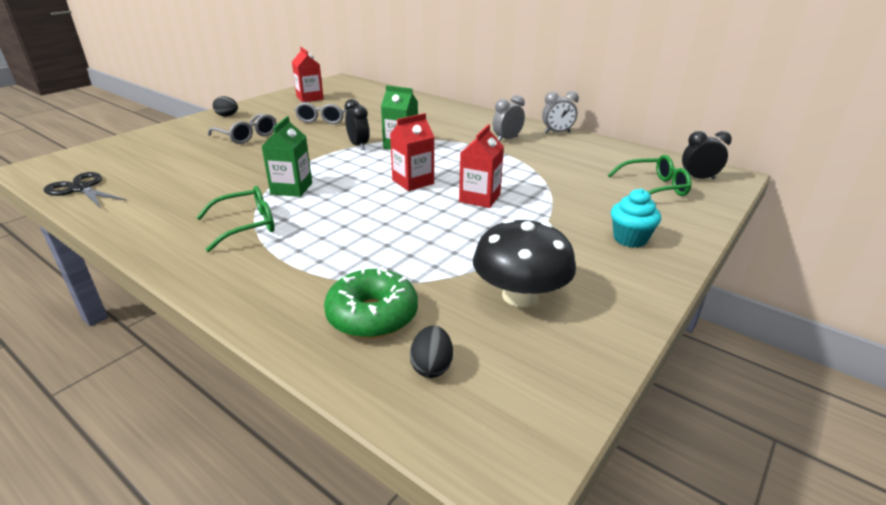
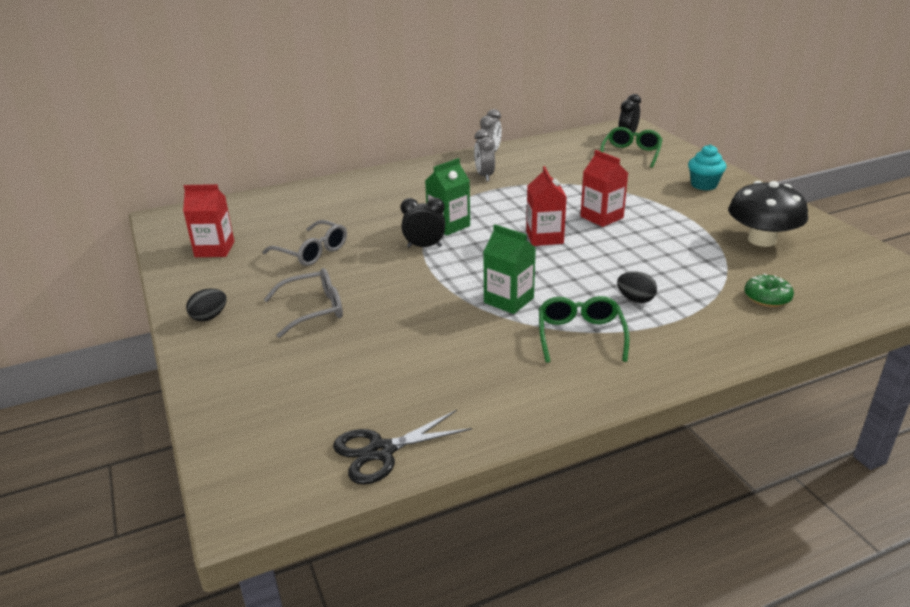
camera: 60 degrees left, 0 degrees up
green donut [324,267,418,339] -> green donut [745,274,794,307], size x0.62
black egg [410,325,453,378] -> black egg moved to [617,271,657,303]

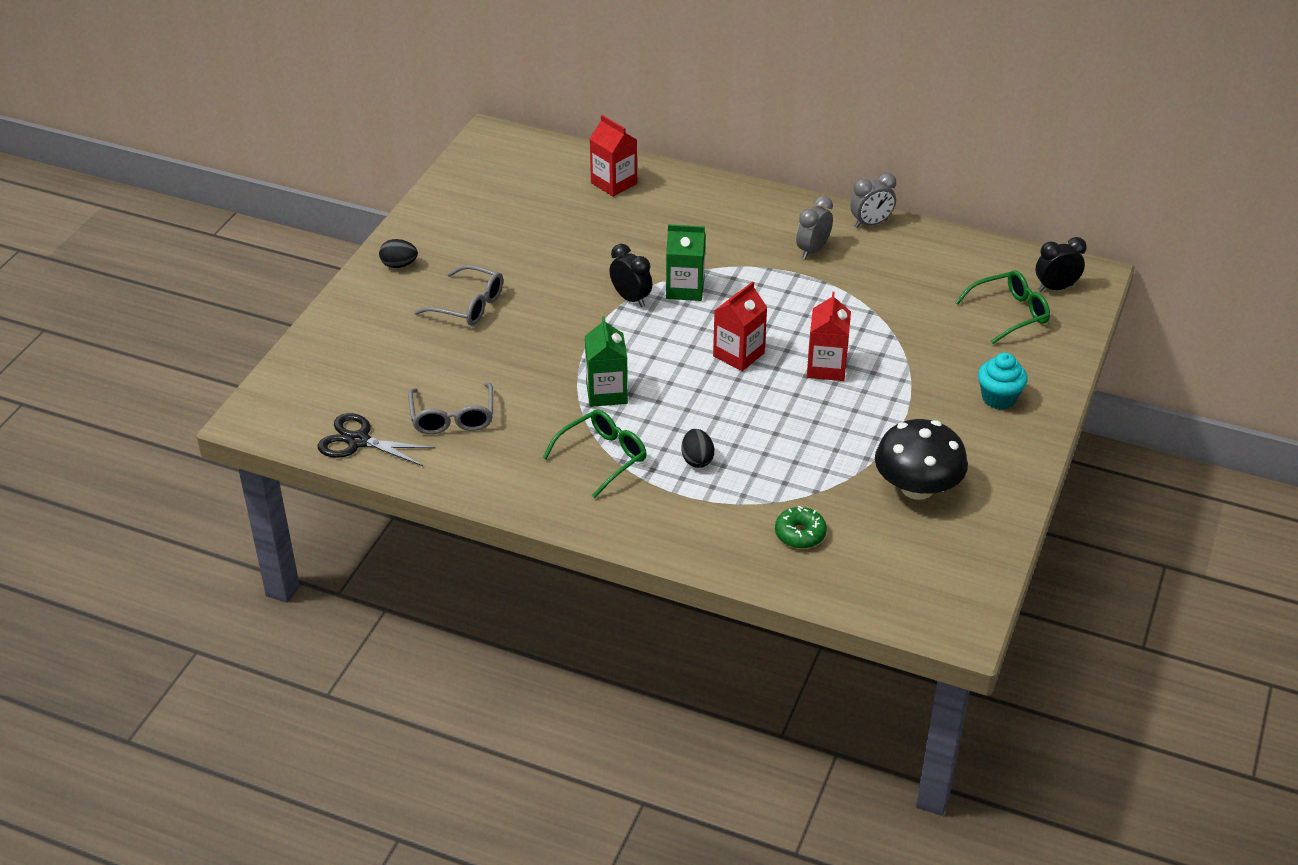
camera: 45 degrees right, 10 degrees up
red carton [183,184,234,257] -> red carton moved to [590,115,637,197]
grey glasses [262,220,347,266] -> grey glasses moved to [408,382,493,434]

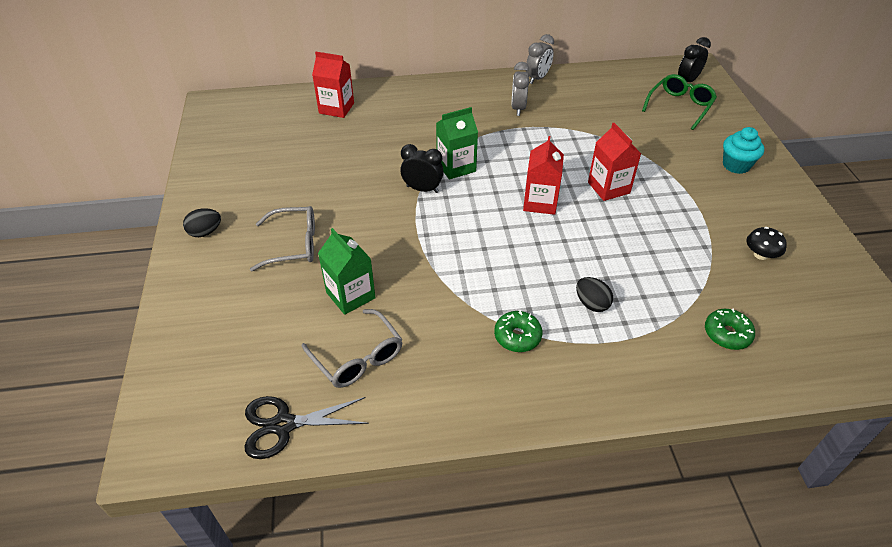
camera: 30 degrees left, 5 degrees up
green glasses [543,409,647,498] -> green donut [494,310,542,352]
green carton [585,316,628,407] -> green carton moved to [318,228,376,315]
black mushroom [875,419,968,500] -> black mushroom [747,227,787,260], size x0.48

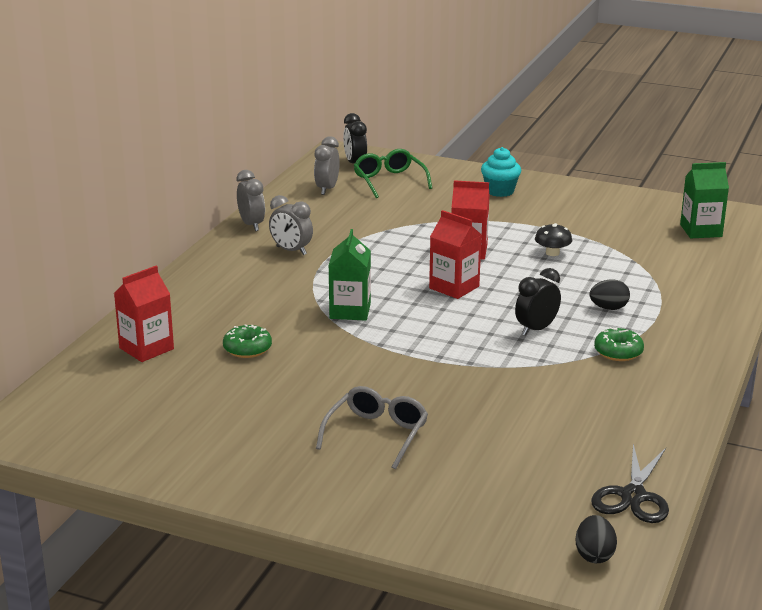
camera: 60 degrees left, 20 degrees down
black egg [183,208,221,237] -> black egg moved to [576,515,617,563]
grey glasses [302,309,403,388] -> none
green carton [318,228,376,315] -> green carton moved to [680,162,729,238]
black clock [400,144,444,193] -> black clock moved to [515,268,561,336]
green donut [705,309,755,350] -> green donut moved to [223,324,272,358]
black mushroom [747,227,787,260] -> black mushroom moved to [535,223,572,256]
none -> grey clock [314,136,340,195]

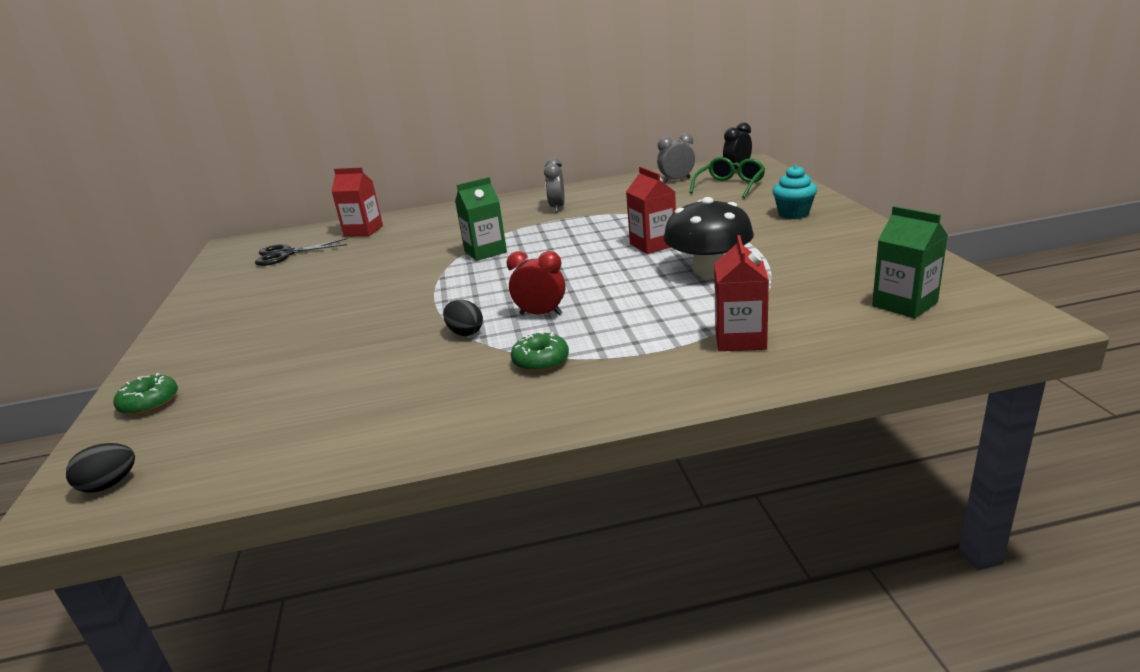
camera: 60 degrees right, 0 degrees up
green donut [223,324,272,358] -> green donut moved to [113,373,178,416]
grey clock [237,170,265,231] -> none
grey glasses [316,386,428,469] -> none
red carton [429,210,481,299] -> red carton moved to [714,235,769,351]
black clock [515,268,561,336] -> red clock [507,251,565,315]
black mushroom [535,223,572,256] -> black mushroom [664,197,754,276], size x2.09
black egg [589,279,630,310] -> black egg moved to [443,300,483,336]
black scissors [591,444,669,523] -> black scissors moved to [255,238,348,266]

